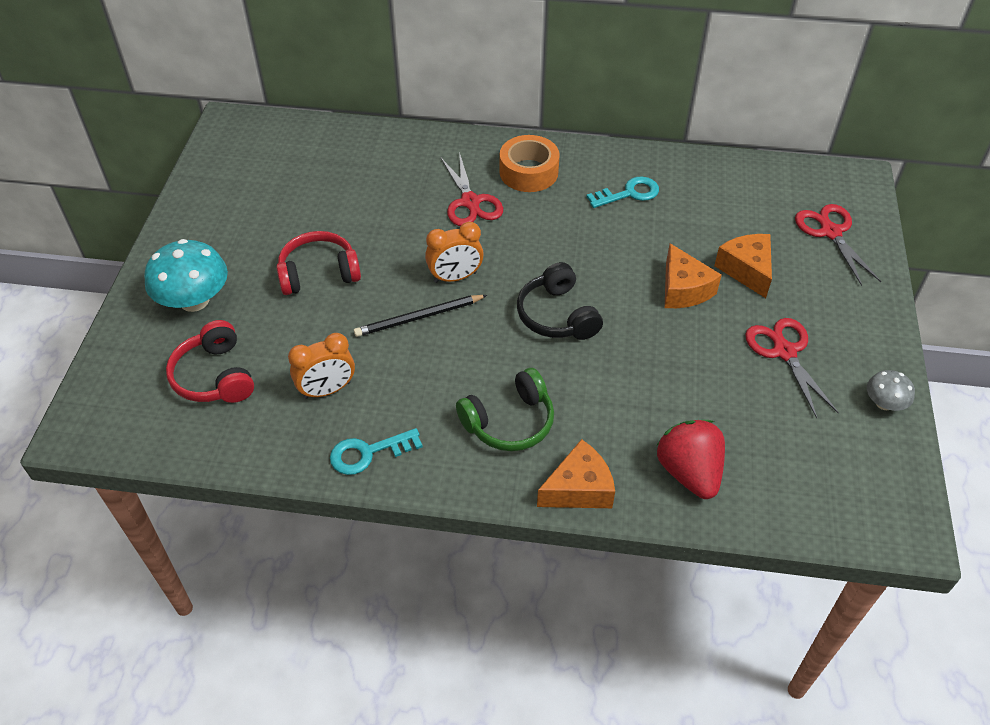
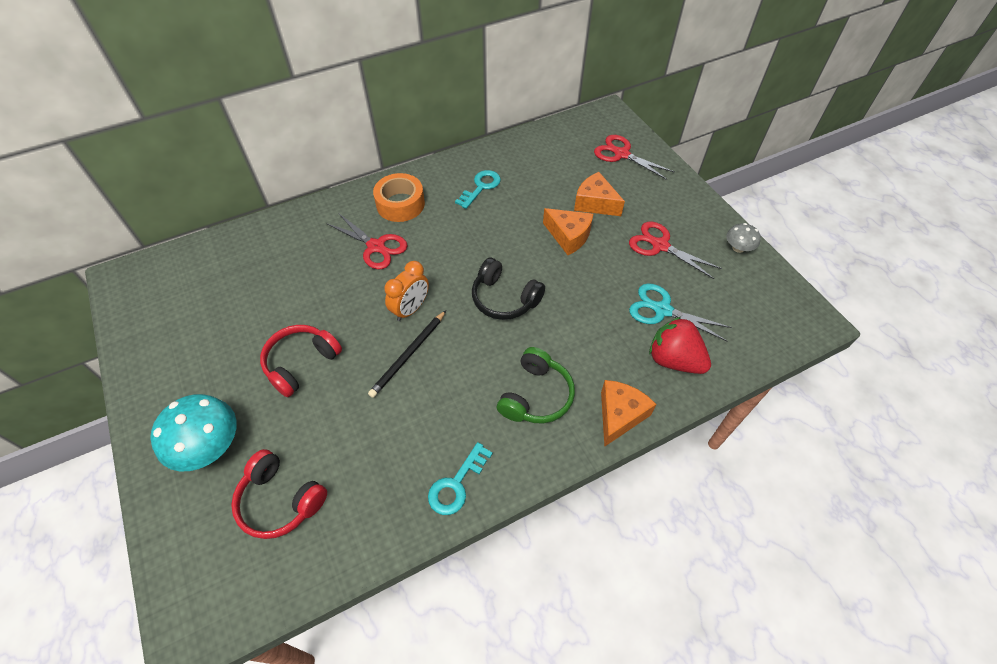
camera: 35 degrees left, 5 degrees up
orange clock [288,333,355,399] -> none
none -> turquoise scissors [629,283,732,341]

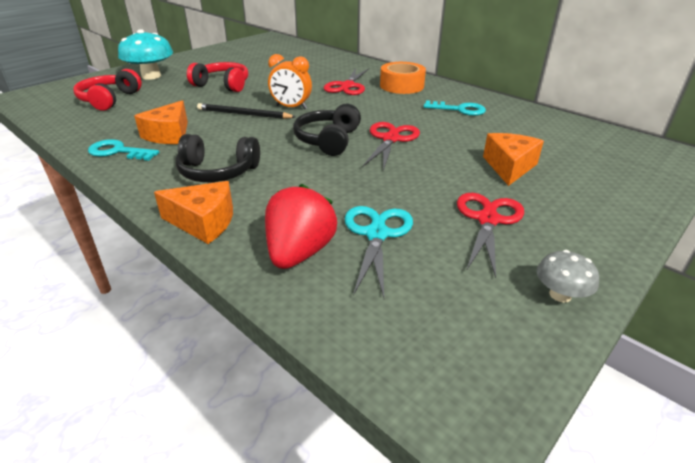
camera: 70 degrees right, 20 degrees down
green headphones [497,347,575,424] -> black headphones [176,134,260,182]
orange cheese [543,208,593,255] -> orange cheese moved to [134,100,188,144]
red scissors [594,135,675,180] -> red scissors moved to [363,122,420,171]

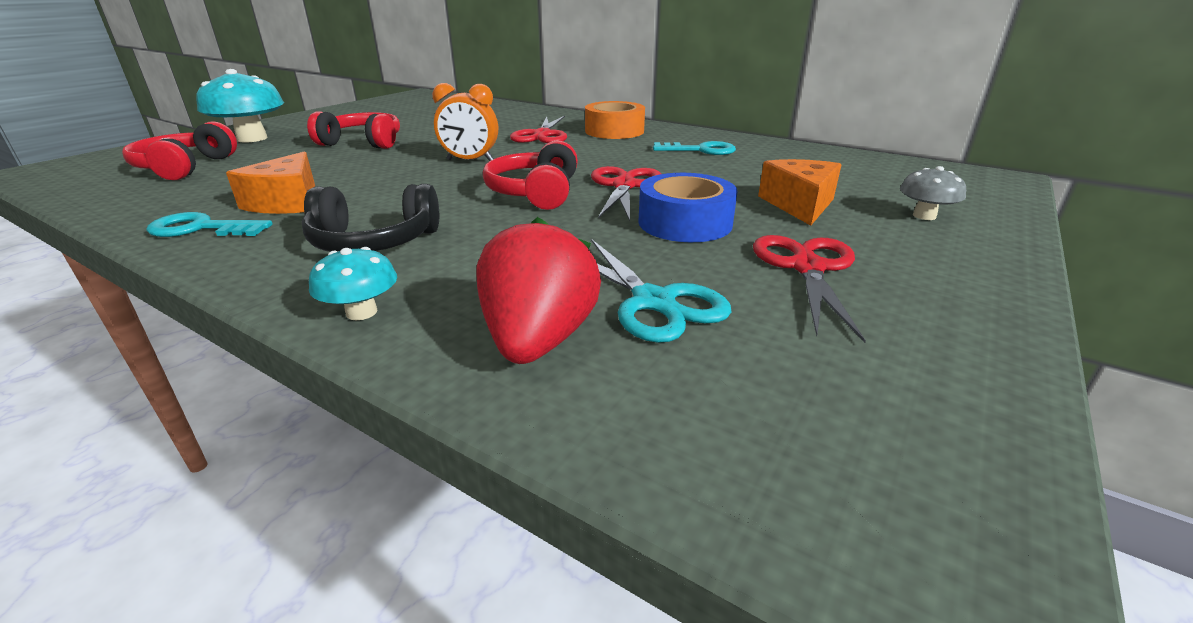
camera: 10 degrees left, 5 degrees down
orange cheese [154,181,233,244] -> turquoise mushroom [309,247,397,321]
black pencil [197,103,296,119] -> none
black headphones [293,104,361,156] -> red headphones [483,140,578,210]
turquoise scissors [344,206,413,298] -> turquoise scissors turned 150 degrees clockwise [591,239,731,343]
grey mushroom [536,250,599,303] -> grey mushroom moved to [900,166,966,220]
none -> blue tape [638,173,738,242]

